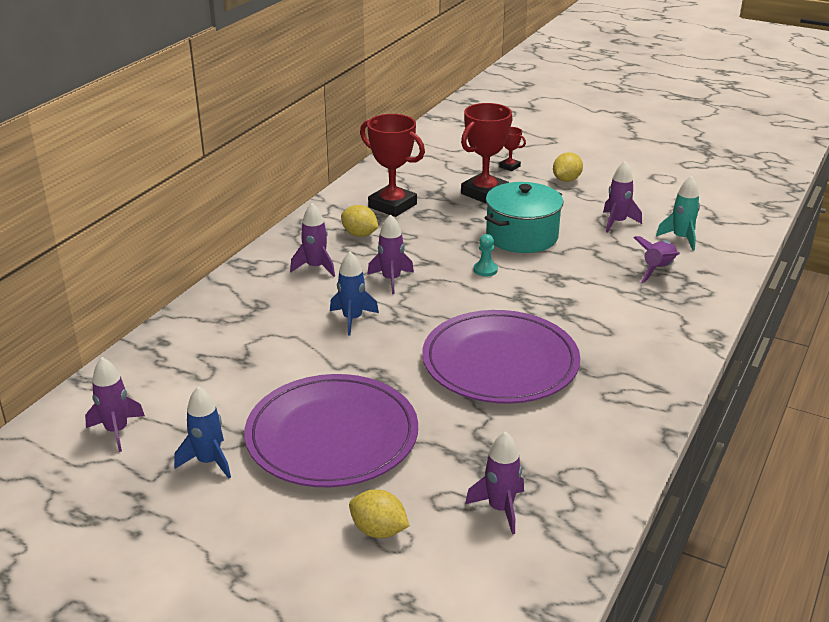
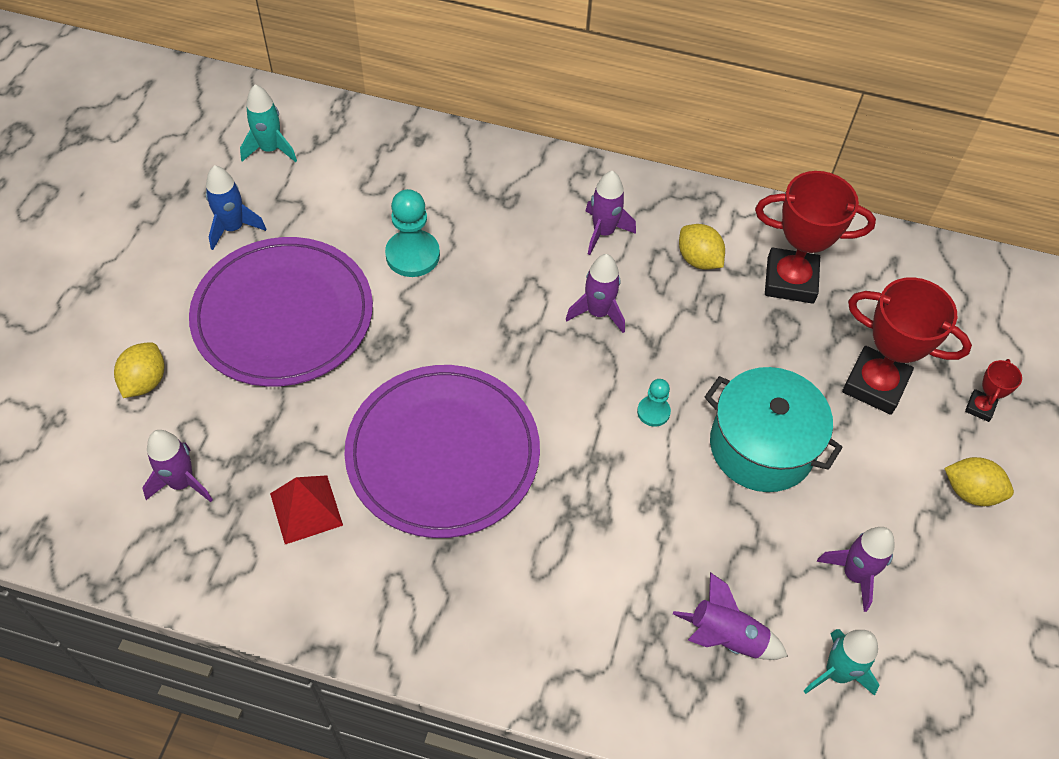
camera: 75 degrees right, 25 degrees up
purple rocket [85,357,145,452] -> turquoise rocket [240,84,297,162]
blue rocket [330,251,379,335] -> none
yellow lemon [341,205,378,237] -> yellow lemon turned 60 degrees counterclockwise [679,224,725,270]
red trophy [360,114,425,217] -> red trophy turned 75 degrees clockwise [755,171,876,303]
none -> red pyramid [270,475,343,544]
none -> turquoise pawn [385,189,440,277]

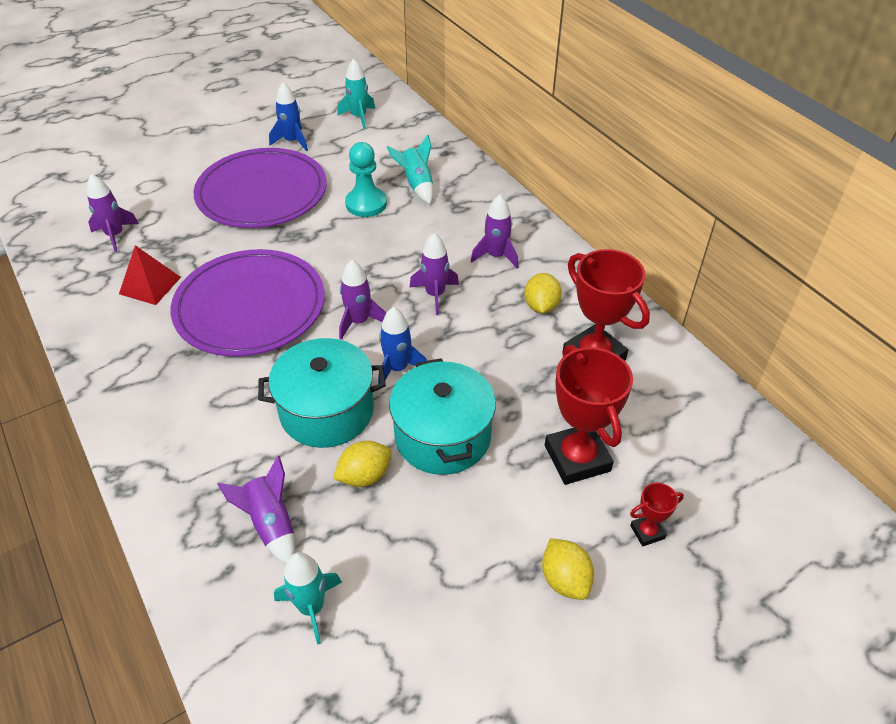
camera: 45 degrees right, 10 degrees down
yellow lemon [114,342,164,398] -> yellow lemon moved to [333,441,392,487]
turquoise pawn [637,379,671,427] -> blue rocket [378,307,427,384]
purple rocket [817,527,895,612] -> purple rocket moved to [339,260,386,340]
none -> turquoise pot [258,338,386,448]
none -> turquoise rocket [387,135,434,204]

